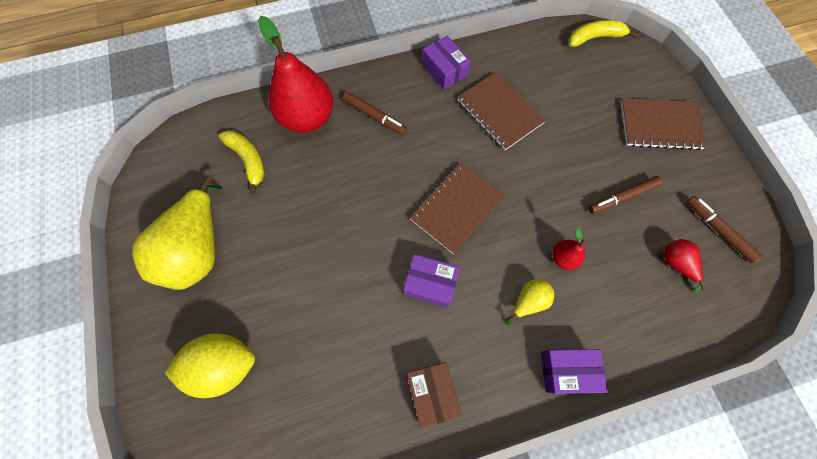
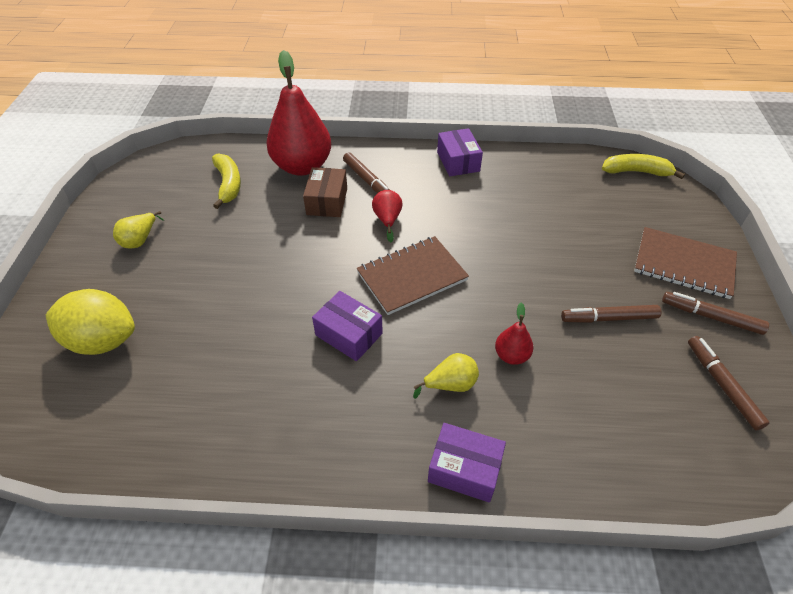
camera: 20 degrees right, 20 degrees down
yellow pear [132,175,222,290] -> yellow pear [113,211,164,248], size x0.45
brown box [407,362,461,429] -> brown box moved to [303,167,347,217]
brown notebook [457,72,546,150] -> none
red pear [664,239,705,293] -> red pear moved to [372,190,402,242]
none -> brown marker [662,292,769,335]

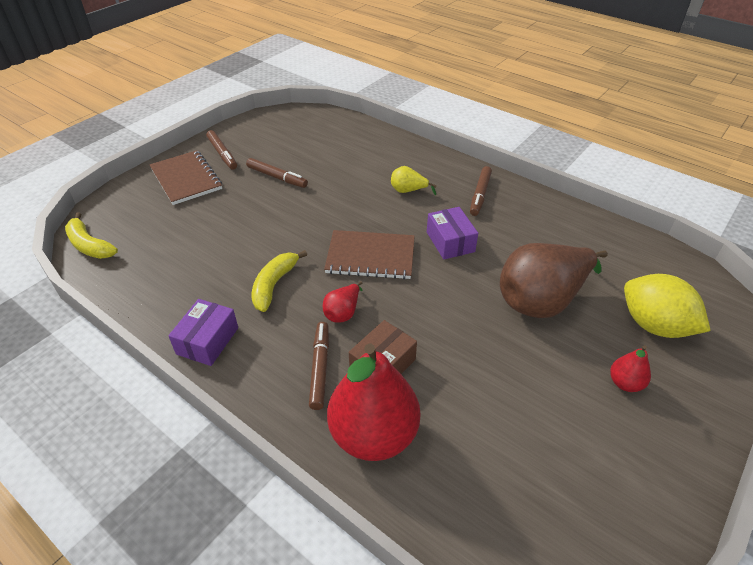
camera: 145 degrees left, 5 degrees down
yellow pear [113,211,164,248] -> none
yellow banana [212,153,241,209] -> yellow banana moved to [251,250,307,312]
purple box [428,423,506,503] -> none
red pear [495,302,533,365] -> red pear moved to [610,345,651,392]
brown marker [688,336,769,430] -> brown marker moved to [470,166,492,216]
none -> brown pear [500,243,608,318]

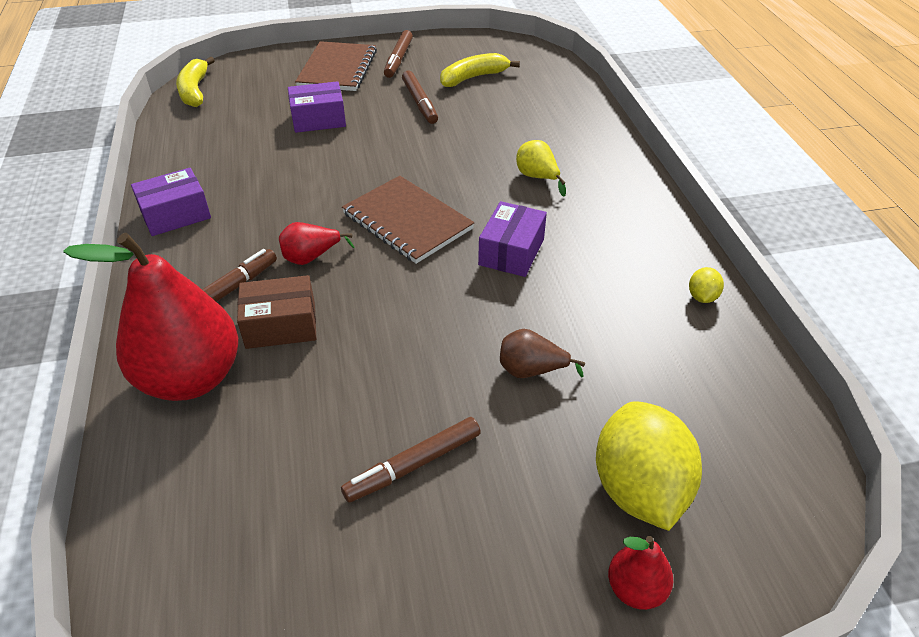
camera: 40 degrees right, 0 degrees up
yellow banana [251,250,307,312] -> yellow banana moved to [440,53,520,87]
brown marker [470,166,492,216] -> brown marker moved to [341,417,481,503]
brown pear [500,243,608,318] -> brown pear [500,329,585,378], size x0.45
red pear [610,345,651,392] -> red pear moved to [608,536,673,610]
none -> purple box [288,81,346,133]
none -> yellow lemon [689,267,724,303]

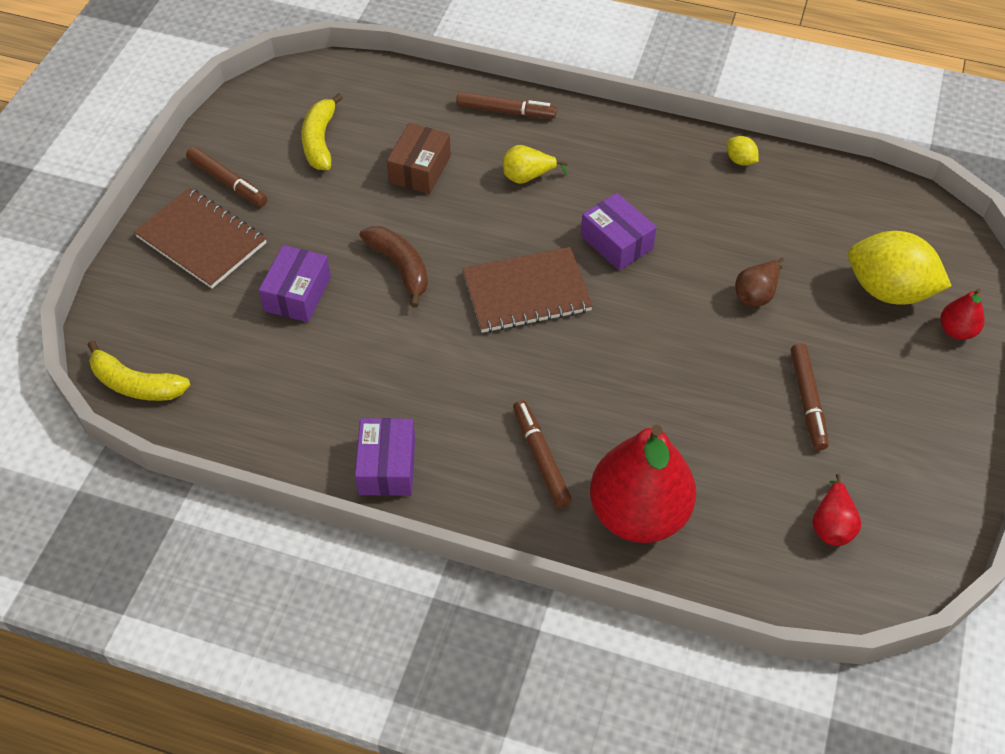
camera: 60 degrees left, 10 degrees up
brown box [237,275,316,349] -> brown box moved to [387,123,451,194]
red pear [279,222,354,265] -> red pear moved to [812,474,861,546]
brown marker [402,71,438,124] -> brown marker moved to [456,92,557,119]
none -> brown banana [359,226,428,308]

